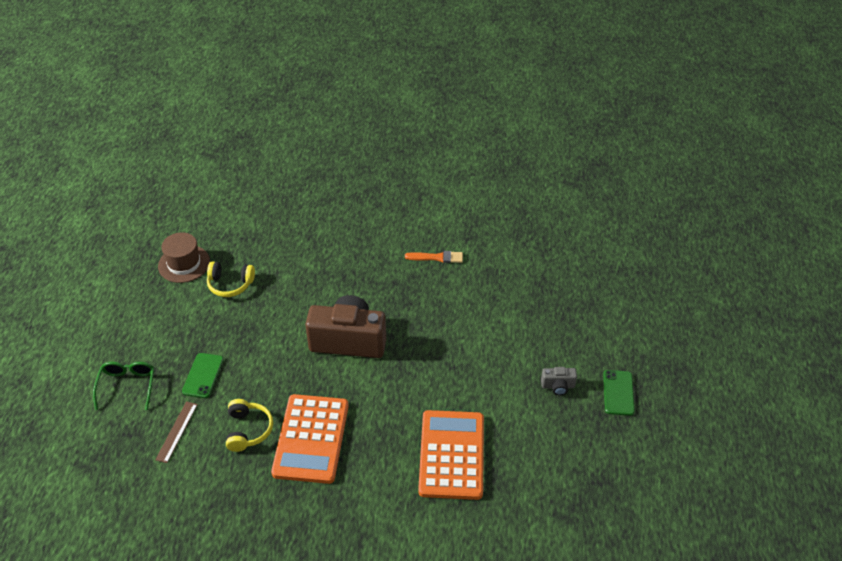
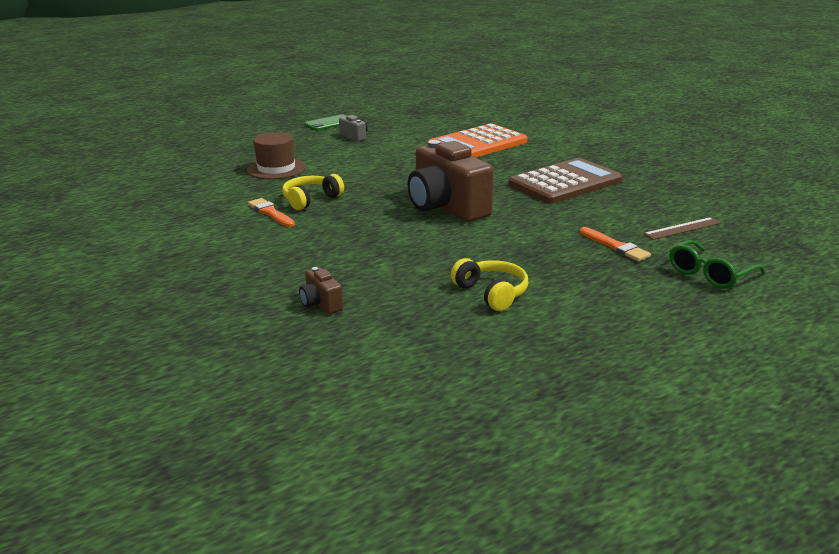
camera: 130 degrees left, 20 degrees down
brown hat [158,232,210,283] -> brown hat moved to [247,132,306,179]
green phone [182,353,224,398] -> orange brush [580,227,651,261]
yellow headphones [226,399,273,452] -> yellow headphones moved to [282,174,344,210]
orange calculator [271,394,349,484] -> brown calculator [508,158,623,204]
none -> brown camera [299,267,343,314]

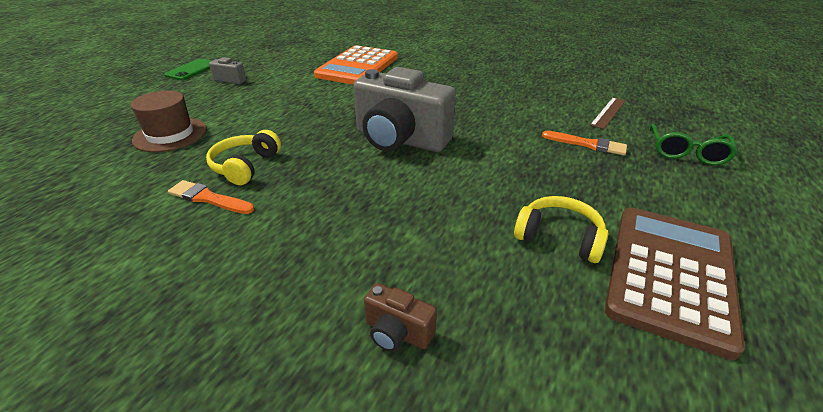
camera: 30 degrees left, 10 degrees up
brown camera [408,140,493,222] -> grey camera [353,67,456,152]
brown calculator [508,158,623,204] -> brown calculator moved to [605,207,745,360]

